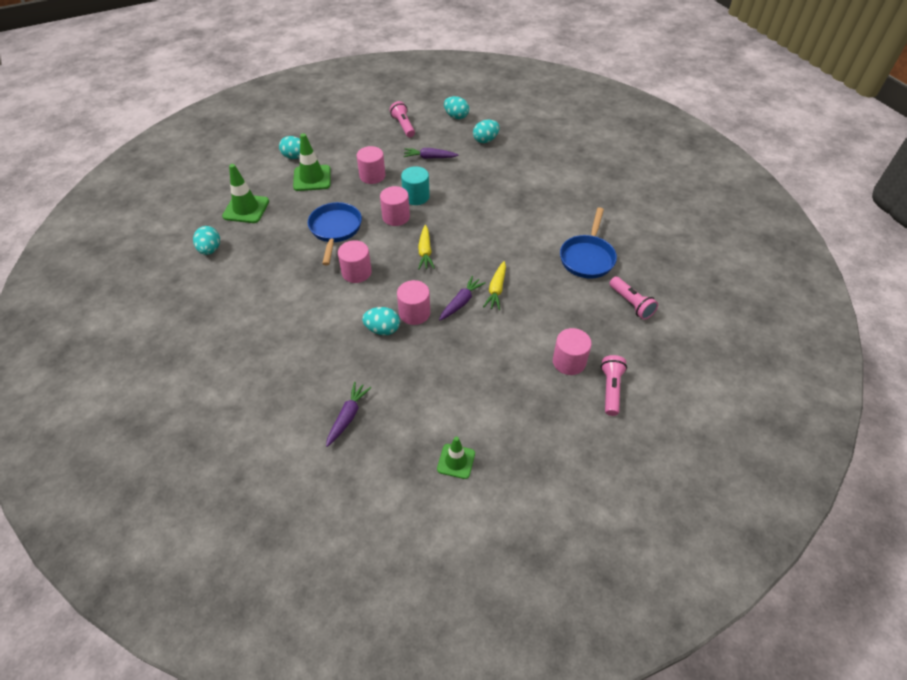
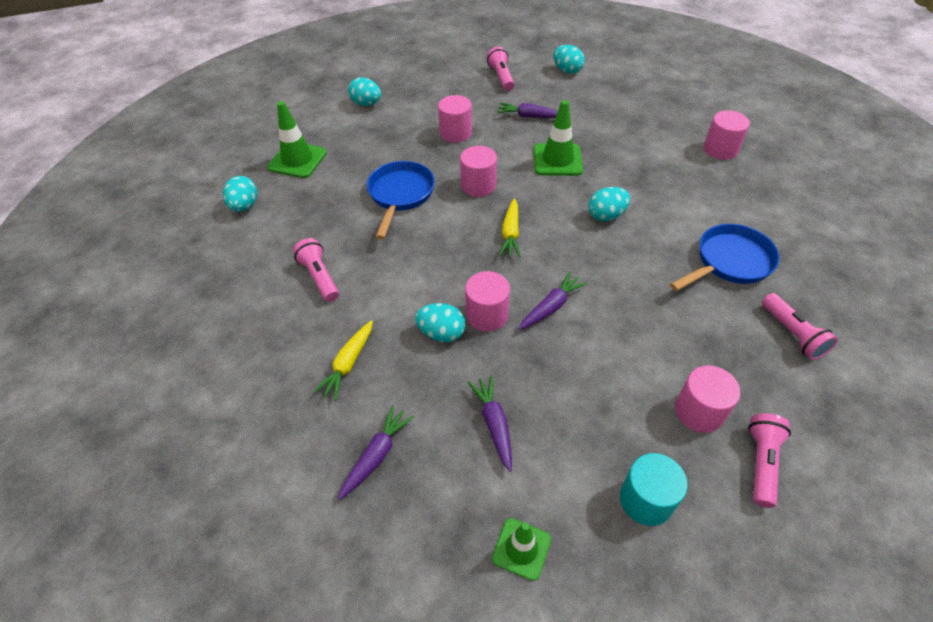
camera: 10 degrees right, 0 degrees up
green traffic cone [293,133,331,191] -> green traffic cone moved to [534,100,583,176]
pink cylinder [338,240,372,283] -> pink cylinder moved to [704,110,750,160]
turquoise cylinder [401,166,430,205] -> turquoise cylinder moved to [620,453,688,526]
turquoise egg [473,120,500,143] -> turquoise egg moved to [588,187,630,221]
yellow carrot [483,261,506,310] -> yellow carrot moved to [313,320,373,401]
blue pan [560,207,617,279] -> blue pan turned 150 degrees counterclockwise [670,224,780,291]
none -> pink flashlight [293,238,339,302]
none -> purple carrot [468,376,512,472]

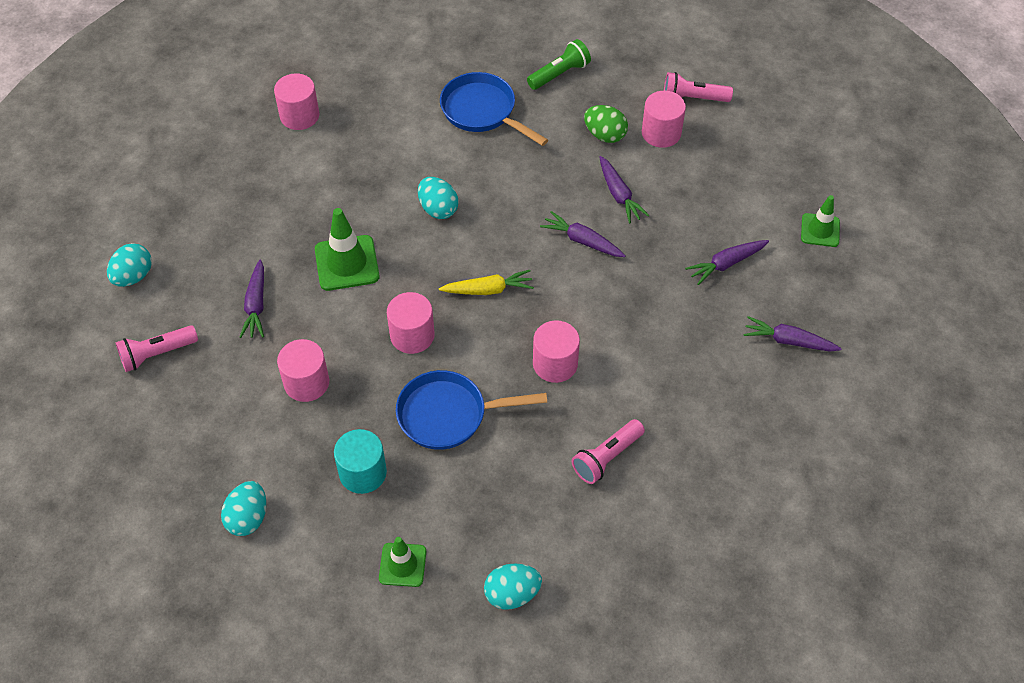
camera: 105 degrees left, 5 degrees up
green traffic cone [267,101,327,178] -> green traffic cone [379,537,426,587], size x0.64
yellow carrot [313,320,373,401] -> none
turquoise egg [415,303,466,342] -> none
pink cylinder [465,271,510,332] -> pink cylinder moved to [533,320,580,383]
turquoise cylinder [620,453,688,526] -> turquoise cylinder moved to [334,429,387,494]
pink flashlight [762,293,838,360] -> green flashlight [527,39,591,90]
none -> green egg [584,105,628,143]
none -> purple carrot [600,156,650,224]

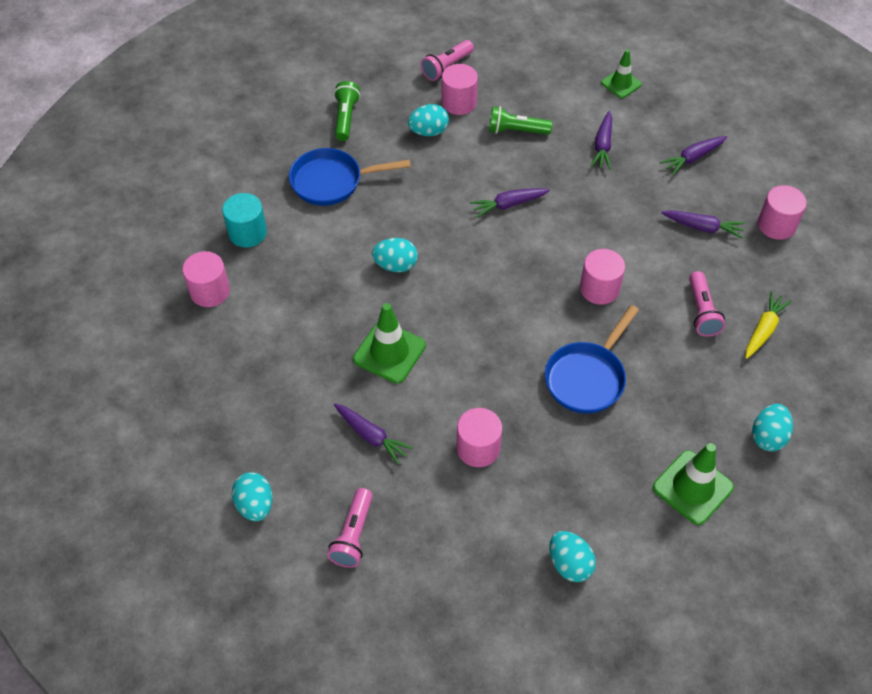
camera: 50 degrees left, 0 degrees up
turquoise cylinder [334,429,387,494] -> turquoise cylinder moved to [222,193,267,248]
green traffic cone [379,537,426,587] -> green traffic cone [653,443,734,525], size x1.56
pink cylinder [387,292,435,354] -> pink cylinder moved to [758,185,807,240]
yellow carrot [439,270,534,295] -> yellow carrot moved to [745,291,792,359]
green egg [584,105,628,143] -> turquoise egg [408,104,449,136]
purple carrot [600,156,650,224] -> purple carrot moved to [661,210,745,238]
none -> green flashlight [489,106,553,135]

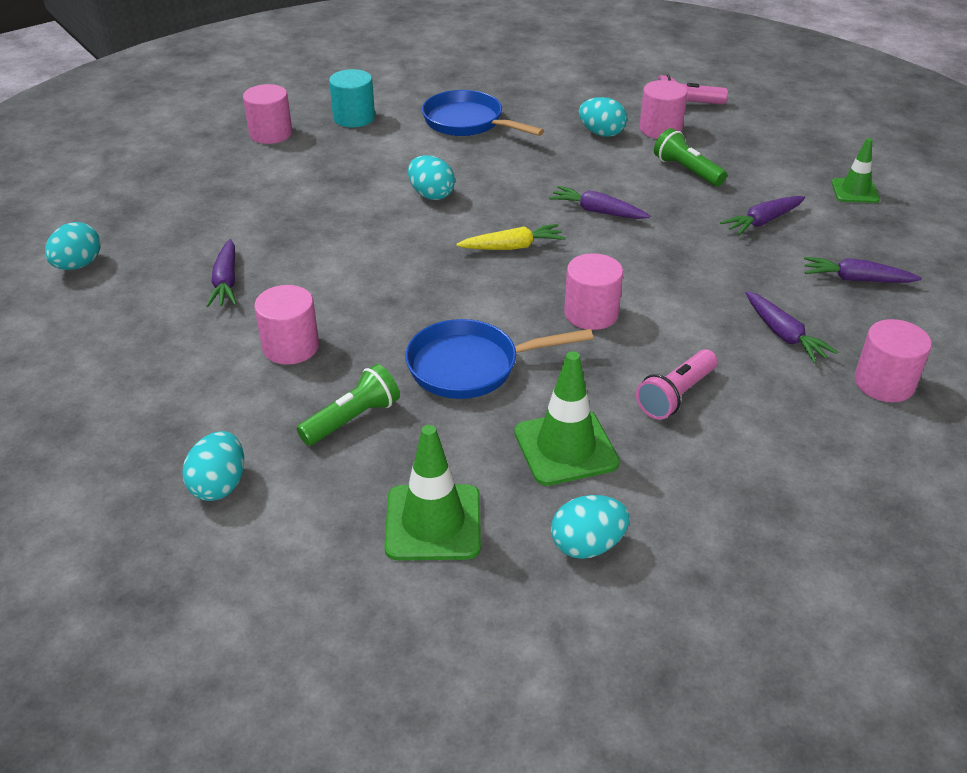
camera: 45 degrees right, 15 degrees down
pink flashlight [327,488,373,568] -> none
green flashlight [334,81,361,141] -> green flashlight moved to [297,364,400,446]
green traffic cone [353,303,426,384] -> green traffic cone moved to [515,351,620,486]
yellow carrot [745,291,792,359] -> yellow carrot moved to [456,224,566,250]

